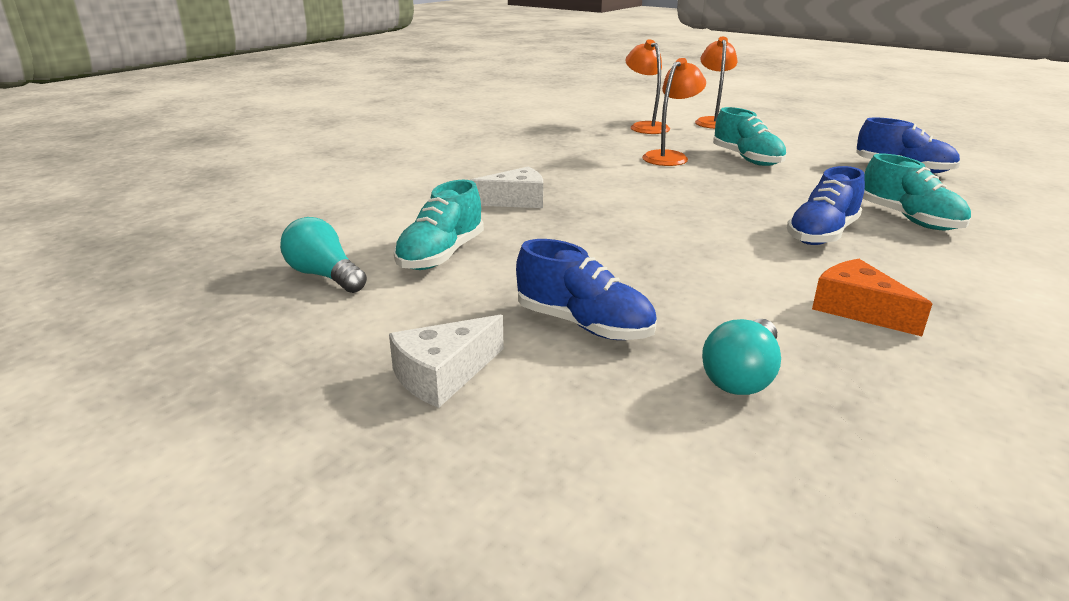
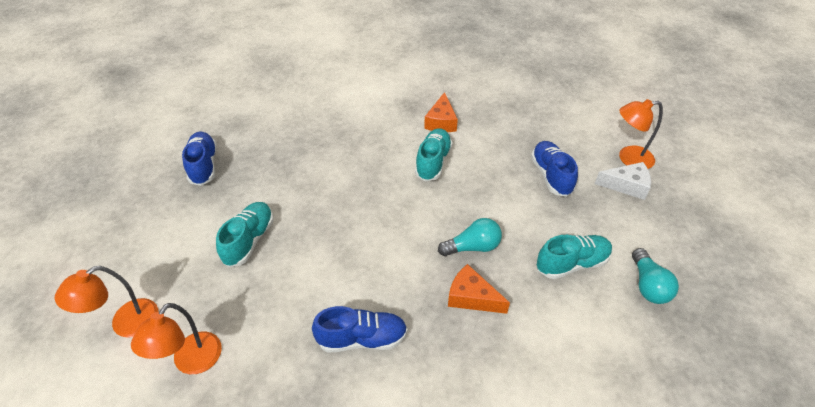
camera: 135 degrees left, 20 degrees up
white cheese [470,166,543,208] -> orange cheese [448,264,510,314]
orange lamp [642,58,706,166] -> orange lamp moved to [619,99,663,169]
turquoise light bulb [702,319,781,395] -> turquoise light bulb moved to [438,218,502,256]
blue shoe [787,166,865,245] -> blue shoe moved to [312,306,407,353]
turquoise shoe [863,153,971,230] -> turquoise shoe moved to [415,128,453,181]

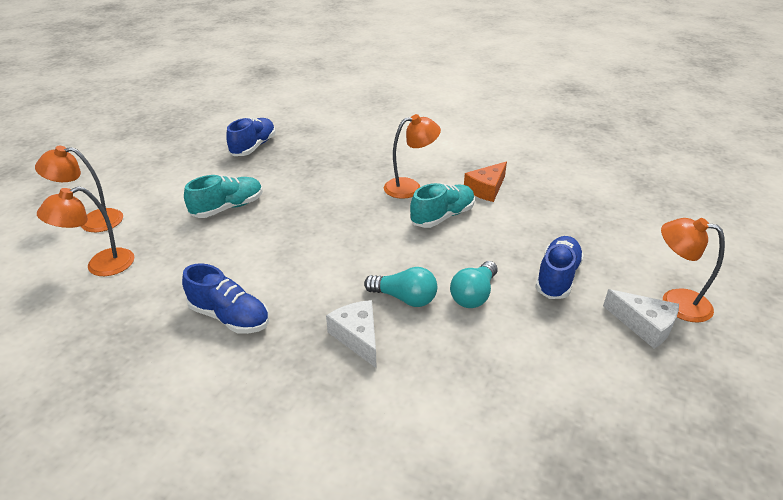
camera: 35 degrees right, 10 degrees down
orange cheese [448,264,510,314] -> white cheese [326,300,377,368]
turquoise shoe [537,235,612,279] -> none
turquoise light bulb [632,248,679,304] -> turquoise light bulb moved to [450,261,497,308]
none -> orange lamp [384,114,441,199]

